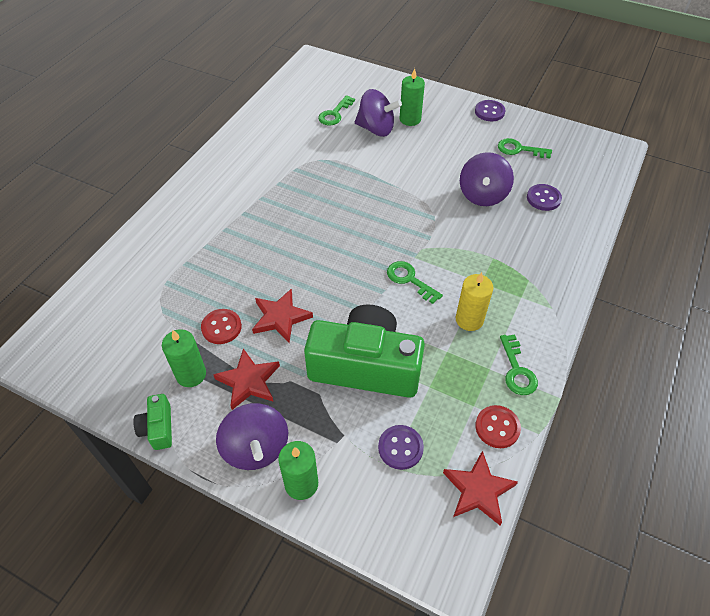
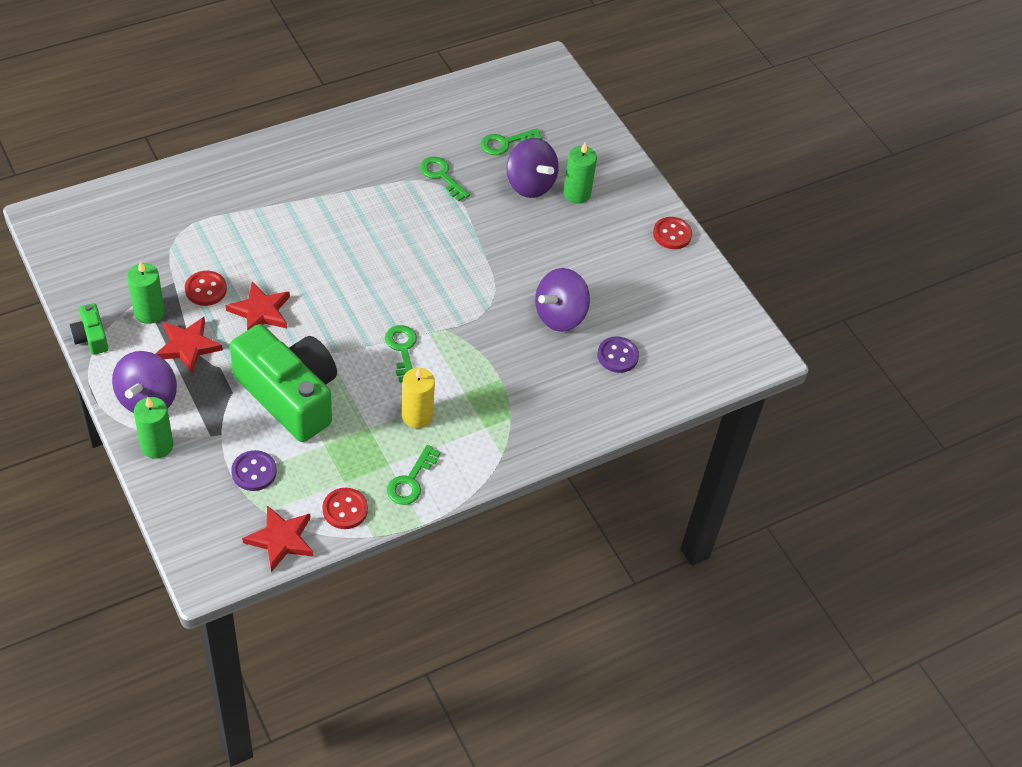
camera: 30 degrees right, 0 degrees up
green camera [133,394,172,450] -> green camera turned 45 degrees counterclockwise [70,303,108,355]
purple button [475,100,505,121] -> red button [653,217,692,249]
green key [498,138,552,158] -> green key moved to [420,156,470,202]

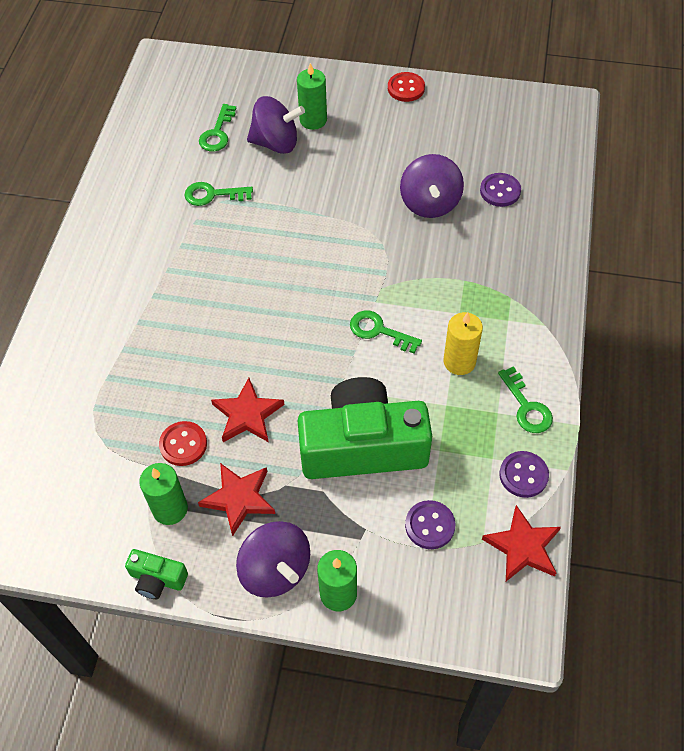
camera: 45 degrees left, 5 degrees up
red button [322,488,368,529] -> purple button [499,451,549,498]

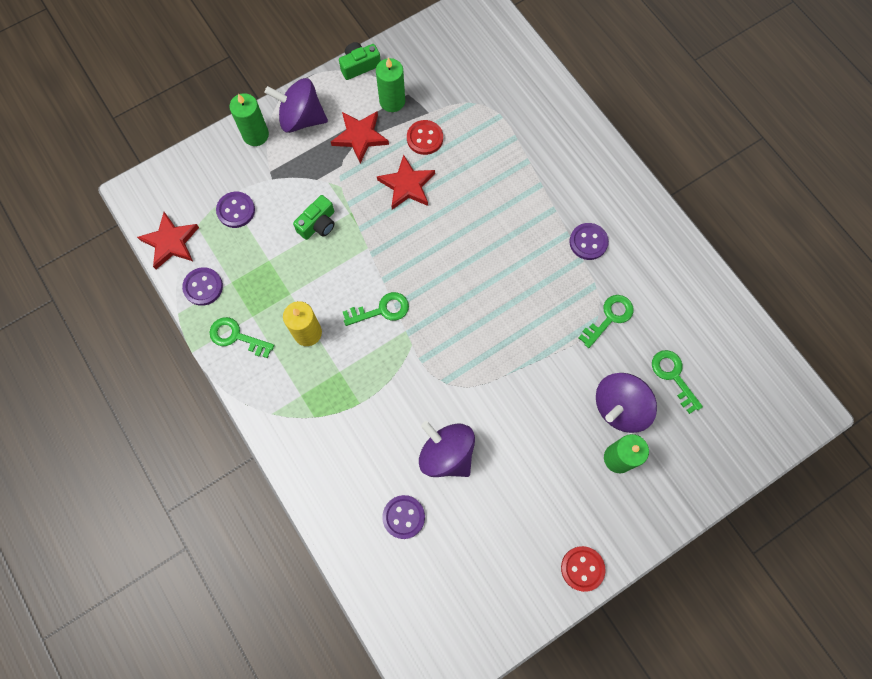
camera: 135 degrees right, 15 degrees up
green camera [297,377,432,479] -> green camera [293,195,335,240], size x0.42
none -> purple button [569,223,609,260]

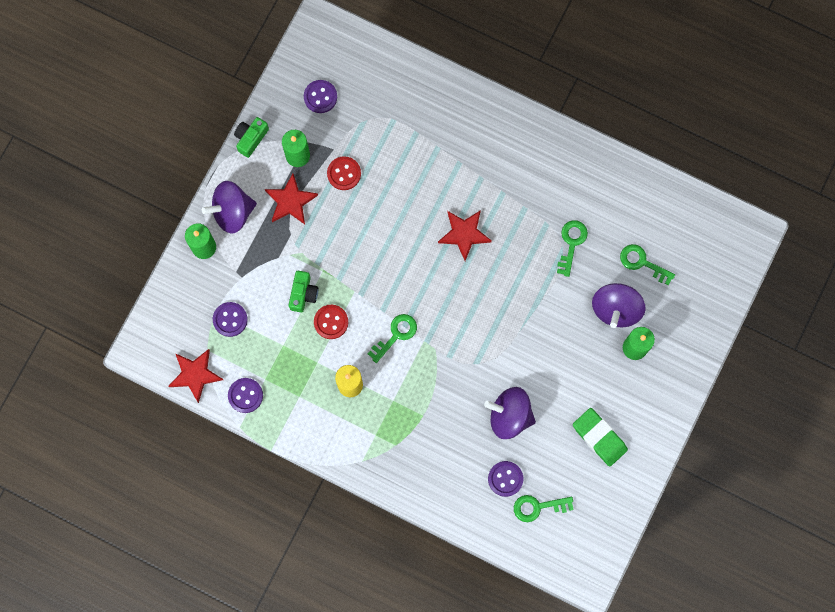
camera: 30 degrees left, 5 degrees up
green key [210,317,274,358] -> green key moved to [514,495,574,522]
red star [377,155,435,210] -> red star moved to [438,210,492,261]
red button [561,546,606,592] -> red button moved to [314,305,348,339]
purple button [569,223,609,260] -> purple button moved to [304,80,337,113]
none -> green eraser [573,408,628,466]

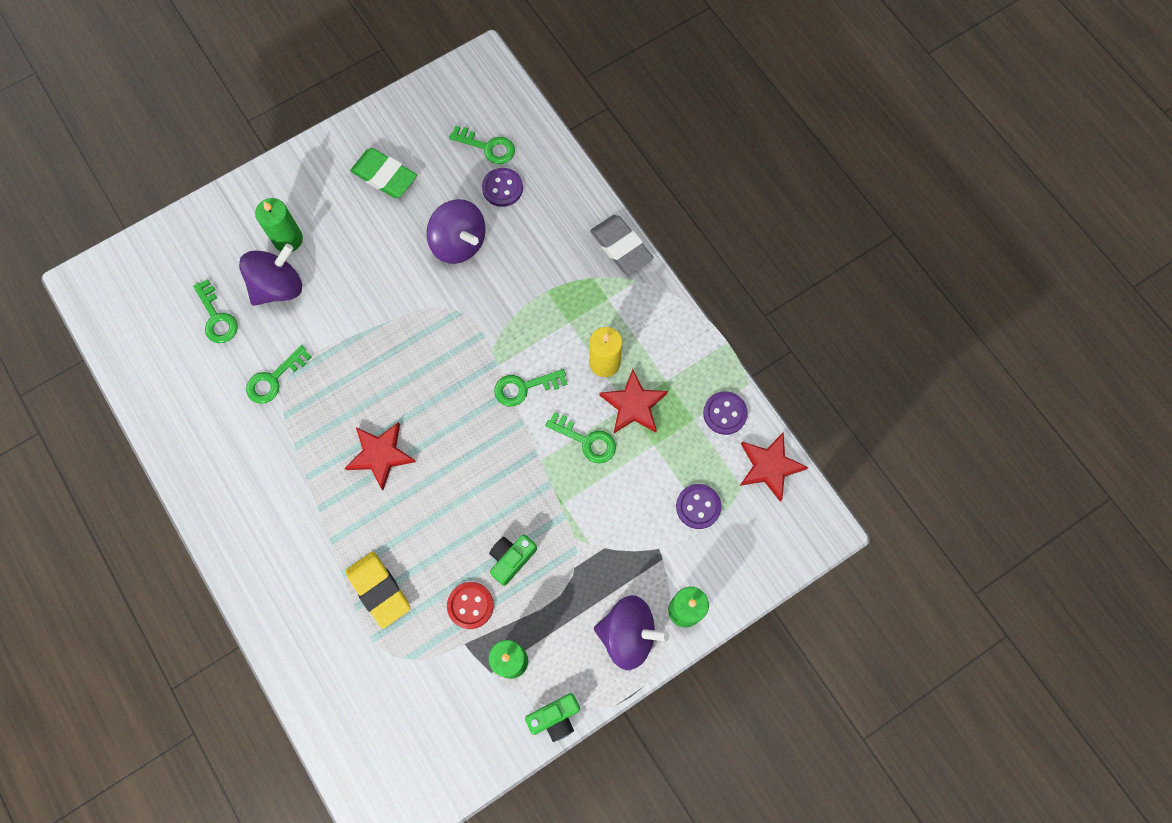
camera: 150 degrees left, 5 degrees down
red star [265,174,318,224] -> red star moved to [599,369,668,433]
green camera [289,271,318,312] -> green camera moved to [489,534,537,586]
purple button [304,80,337,113] -> none
red button [314,305,348,339] -> green key [545,412,616,463]
green eraser [573,408,628,466] -> green eraser turned 45 degrees counterclockwise [350,148,417,198]
none -> yellow eraser [346,551,410,629]
none -> grey eraser [590,215,654,274]

